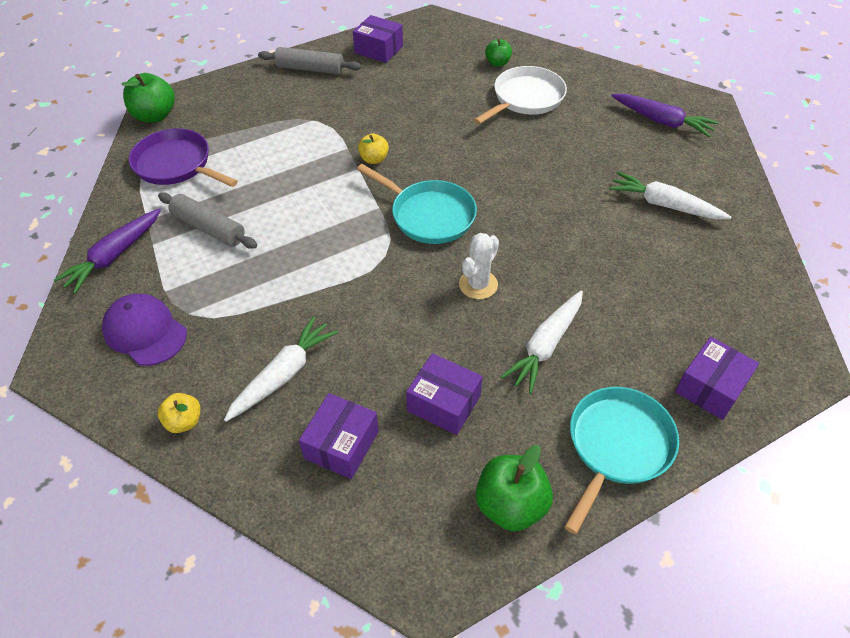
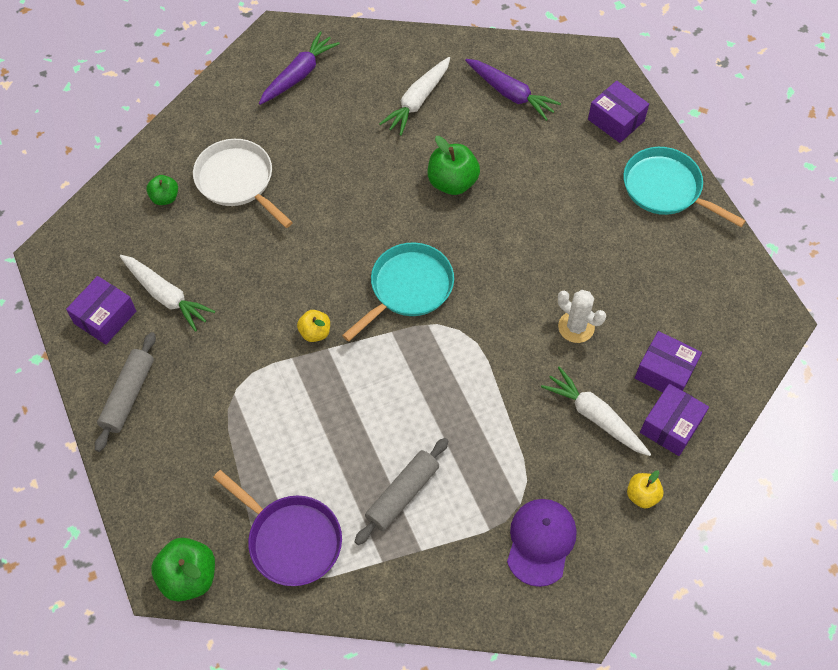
camera: 85 degrees left, 10 degrees up
purple carrot [54,208,161,294] -> purple carrot moved to [465,59,561,121]
purple cap [102,294,187,366] -> purple cap turned 150 degrees clockwise [507,499,577,587]
purple pan [128,128,238,187] -> purple pan turned 90 degrees counterclockwise [213,470,342,586]
purple box [406,353,483,435] -> purple box moved to [640,383,709,456]
white cactus [459,233,499,299] -> white cactus moved to [558,290,606,343]
green apple [476,445,553,531] -> green apple moved to [428,136,480,195]
white carrot [501,291,583,394] -> white carrot moved to [120,255,215,332]

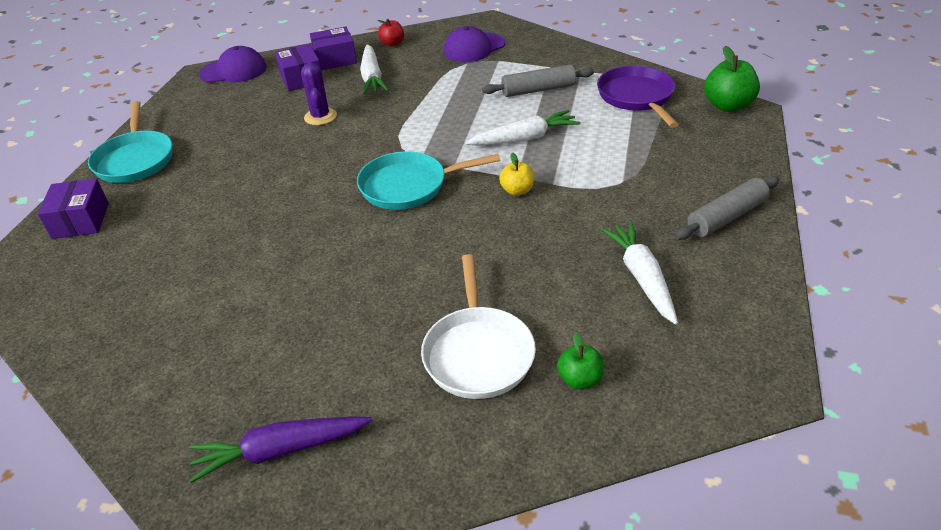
camera: 140 degrees left, 20 degrees down
purple box [66,276,136,345] -> none
white carrot [379,57,450,136] -> white carrot moved to [465,110,581,146]
green apple [428,136,480,195] -> none
purple carrot [465,59,561,121] -> none
white cactus [558,290,606,343] -> purple cactus [301,62,337,125]
yellow apple [627,470,664,508] -> red apple [377,19,404,47]
none -> purple cap [199,46,267,83]

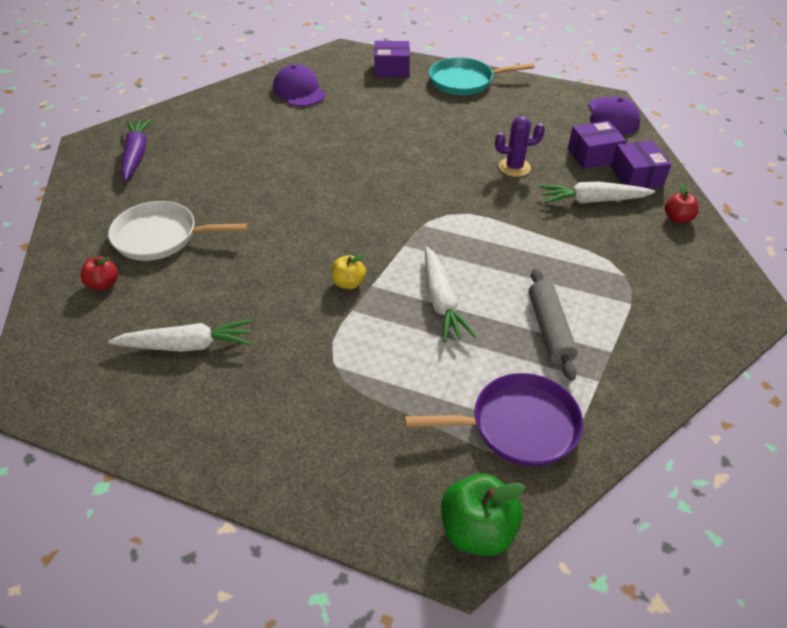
camera: 95 degrees right, 5 degrees up
turquoise pan [357,152,500,210] -> none
purple cap [444,26,505,62] -> purple cap moved to [273,64,326,107]
green apple [557,332,603,389] -> red apple [80,256,118,291]
grey rolling pin [675,176,780,240] -> none

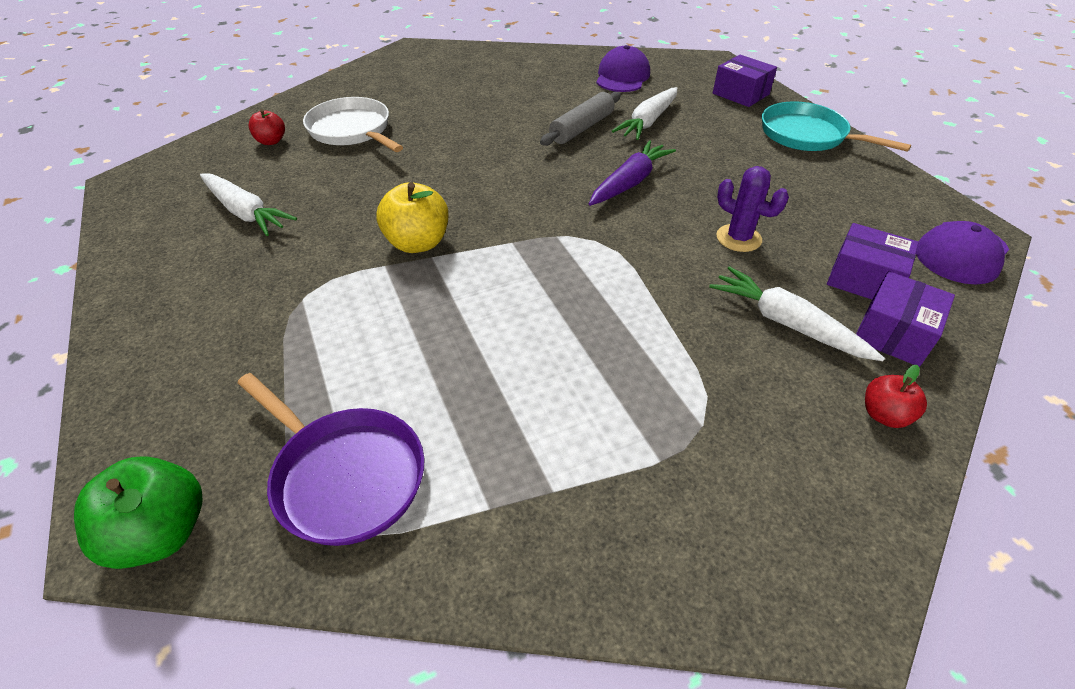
camera: 45 degrees right, 0 degrees up
purple carrot [121,119,152,181] -> purple carrot moved to [589,140,676,206]
yellow apple [331,255,366,289] -> yellow apple [376,182,448,253], size x1.69
white carrot [425,247,476,342] -> white carrot moved to [612,87,678,140]
grey rolling pin [529,268,578,381] -> grey rolling pin moved to [540,92,621,146]

